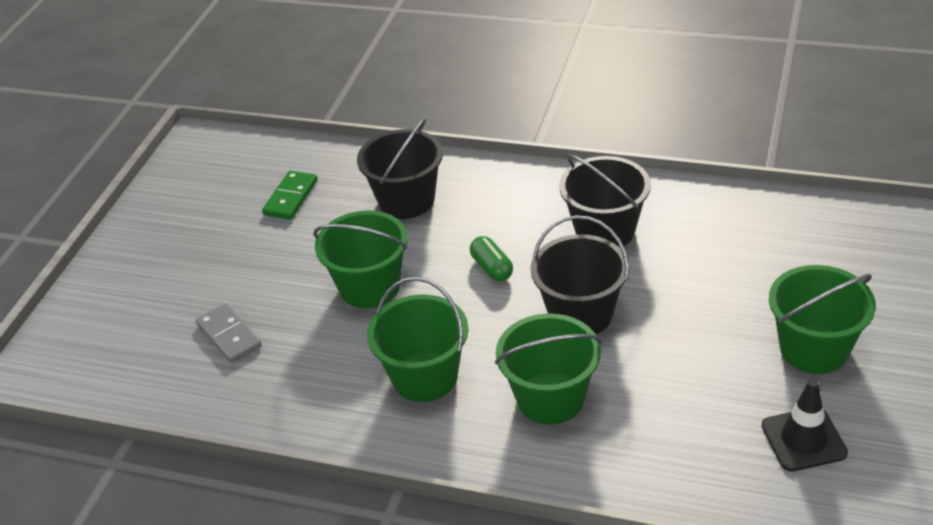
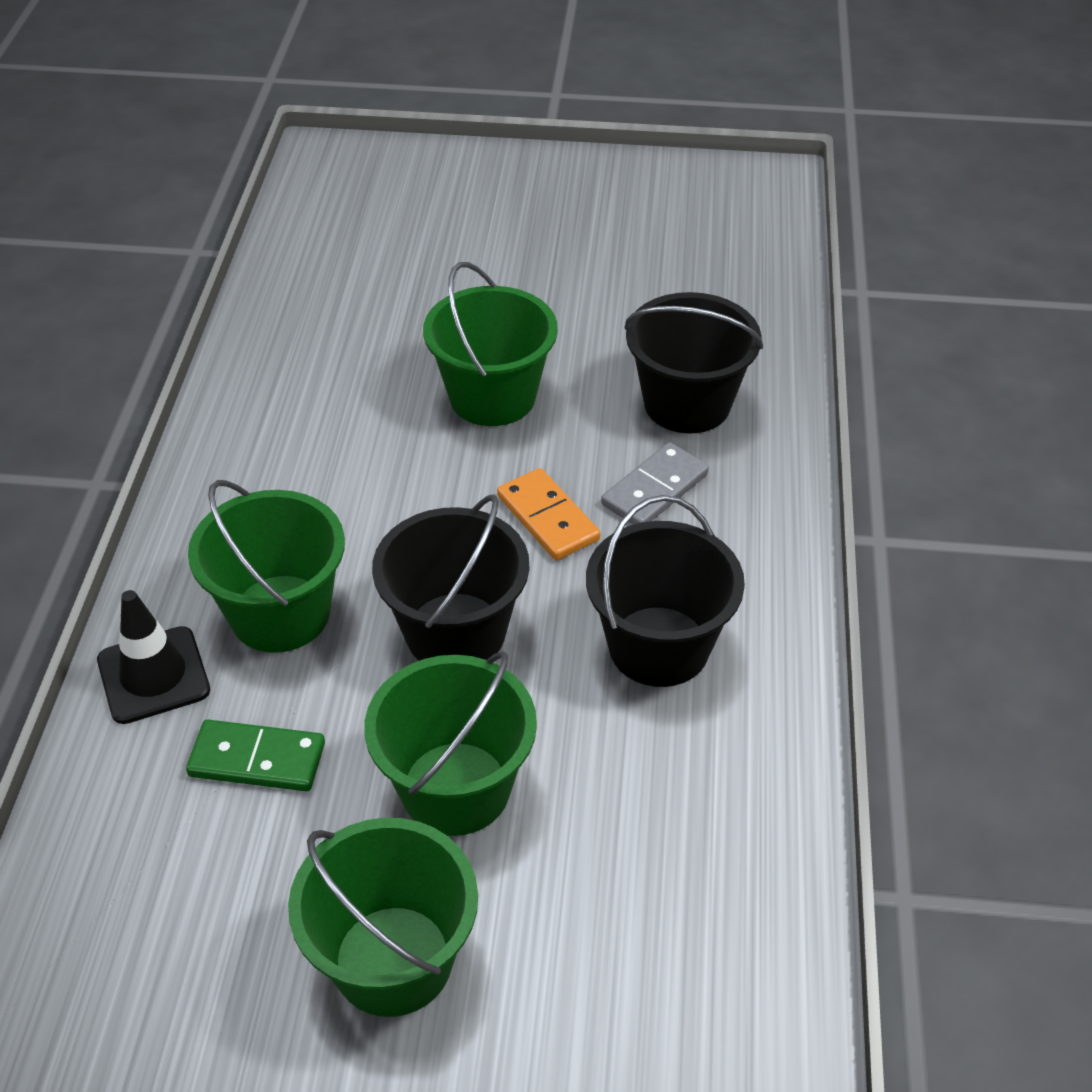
camera: 75 degrees right, 5 degrees up
grey domino [196,303,262,363] -> grey domino moved to [601,442,709,525]
green domino [262,171,318,220] -> green domino moved to [186,719,325,791]
green bucket [367,277,468,402] -> green bucket moved to [364,651,537,836]
green capsule [470,236,513,282] -> orange domino [497,468,600,560]
black traffic cone [762,379,848,472] -> black traffic cone moved to [97,590,210,724]

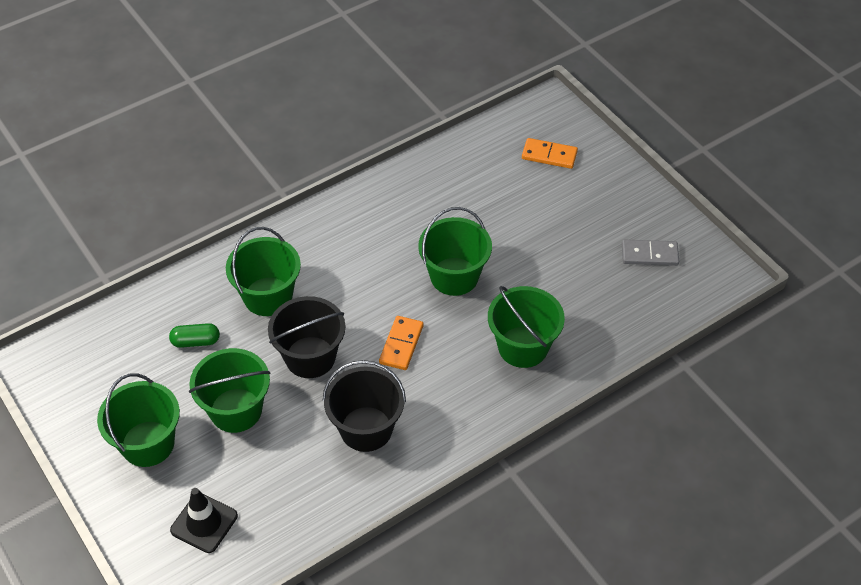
camera: 50 degrees right, 5 degrees up
black traffic cone [97,590,210,724] -> black traffic cone moved to [170,488,238,553]
green domino [186,719,325,791] -> green capsule [169,323,220,348]
grey domino [601,442,709,525] -> grey domino moved to [622,240,679,266]
black bucket [624,292,763,433] -> green bucket [488,286,565,368]
none -> orange domino [522,138,578,169]

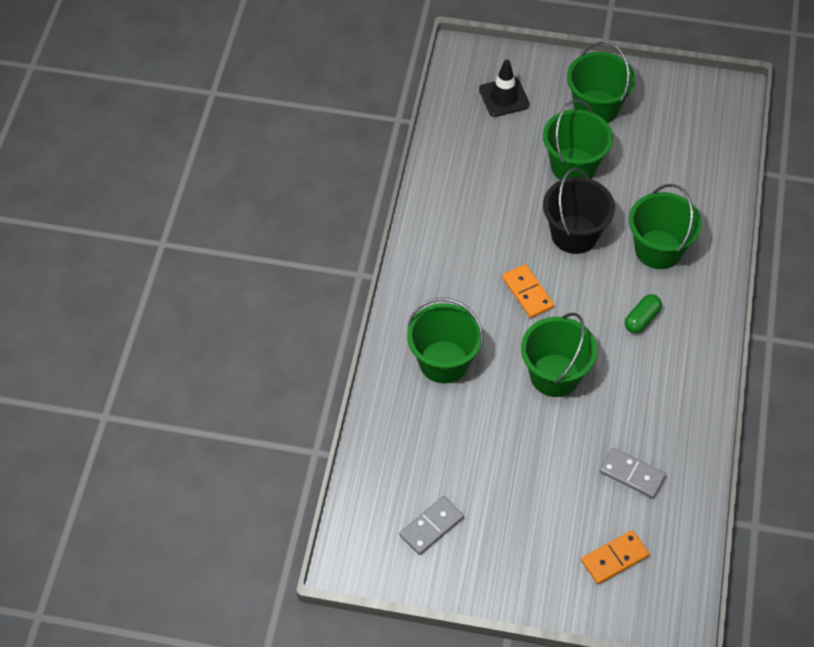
camera: 135 degrees right, 5 degrees up
green capsule [169,323,220,348] -> green capsule moved to [625,294,662,333]
black bucket [323,360,406,452] -> none
none -> grey domino [599,448,666,499]

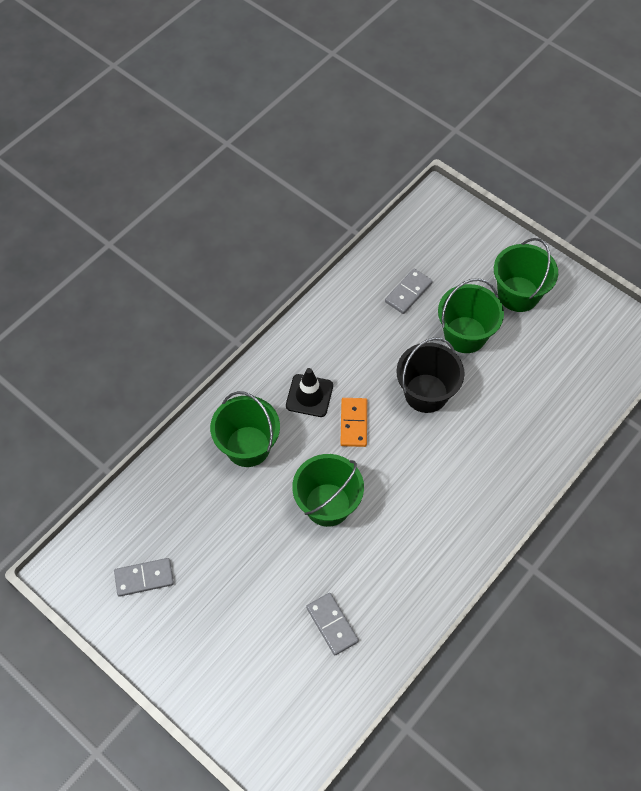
camera: 30 degrees right, 5 degrees up
black traffic cone [479,60,530,117] -> black traffic cone moved to [286,368,333,417]
orange domino [581,530,649,584] -> none
green capsule [625,294,662,333] -> none
green bucket [629,184,702,269] -> none
none -> grey domino [385,268,433,314]

